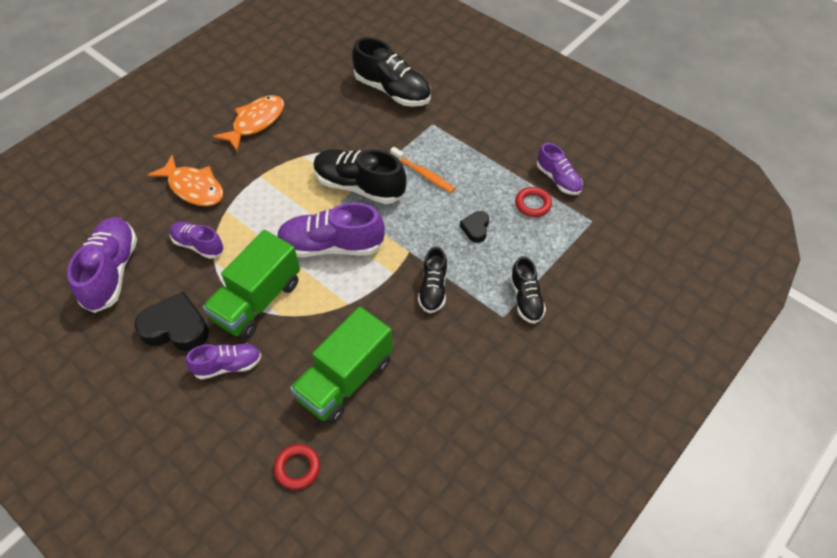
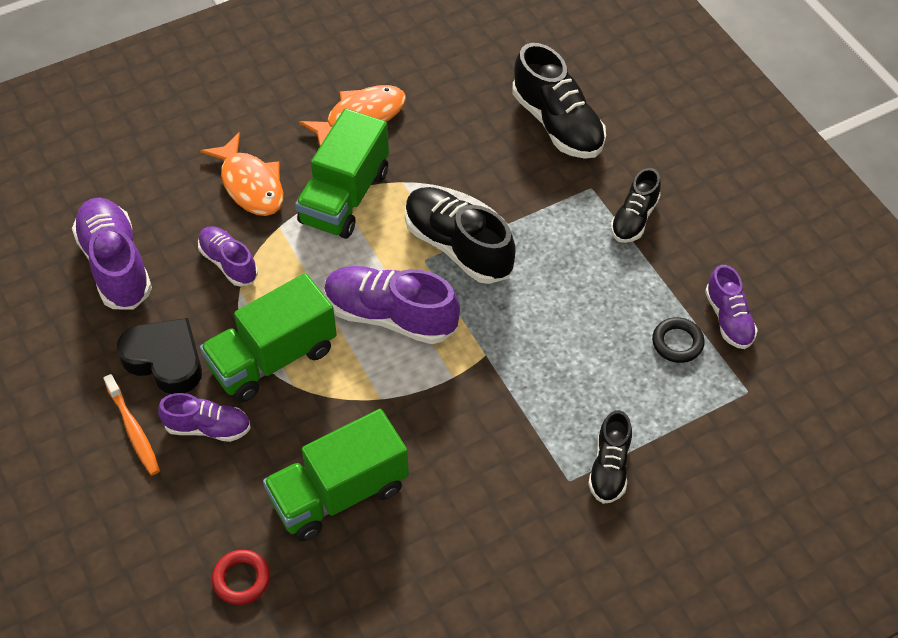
camera: 20 degrees right, 0 degrees up
purple shoe [67,217,137,313] -> purple shoe turned 45 degrees counterclockwise [72,198,152,310]
orange toothbrush [390,147,455,193] -> orange toothbrush moved to [103,374,160,475]
black shoe [418,246,447,313] -> black shoe moved to [611,168,661,243]
black heart [460,211,489,243] -> none
red ring [515,187,552,217] -> black ring [652,317,705,363]
none -> green truck [295,108,389,239]

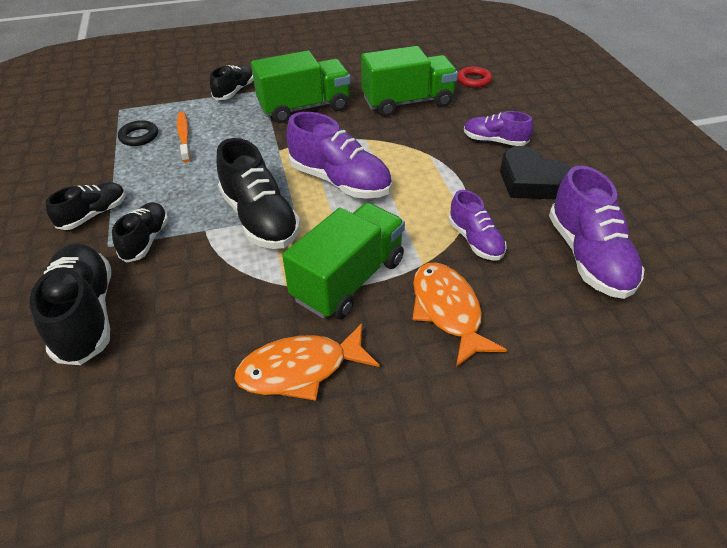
camera: 165 degrees left, 10 degrees down
orange toothbrush [103,374,160,475] -> orange toothbrush moved to [177,112,191,162]
green truck [200,273,337,402] -> green truck moved to [251,51,351,123]
purple shoe [705,265,758,349] -> none
none -> black shoe [112,202,168,262]

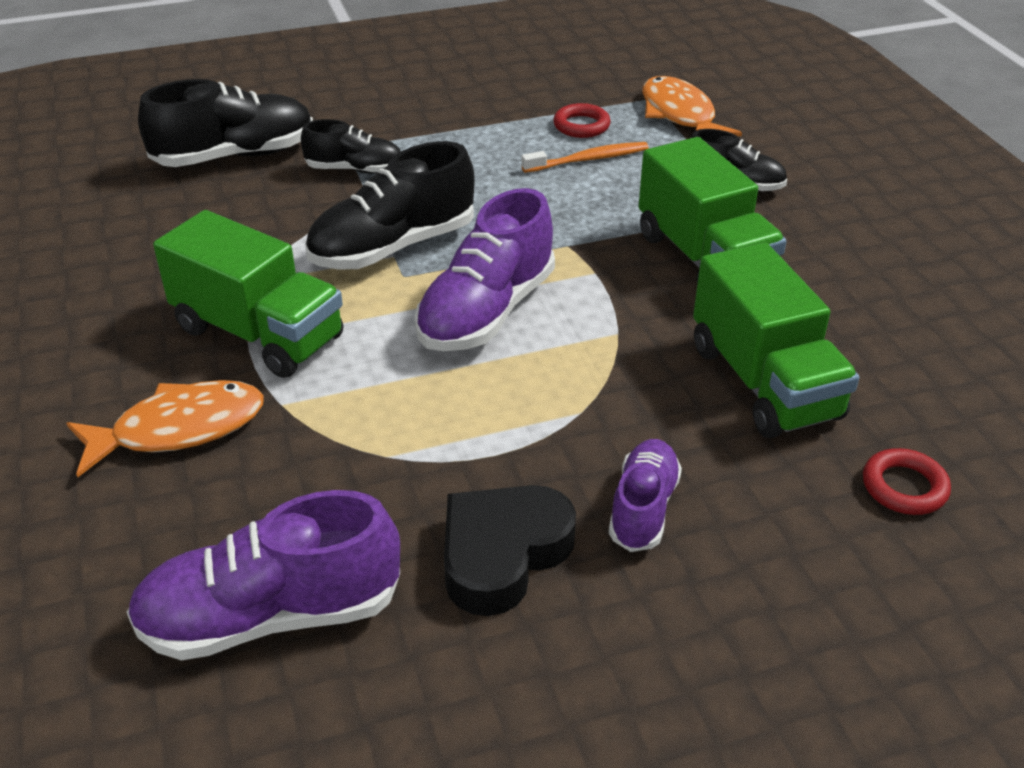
camera: 85 degrees right, 5 degrees down
black shoe [45,182,126,230] -> none
black ring [118,120,158,146] -> red ring [553,103,611,138]
orange fish [235,323,379,401] -> orange fish moved to [642,76,742,136]
purple shoe [449,190,507,261] -> none

